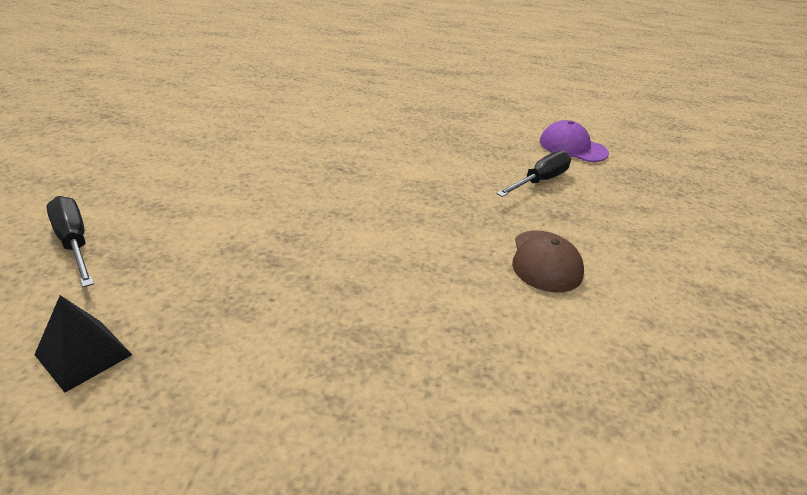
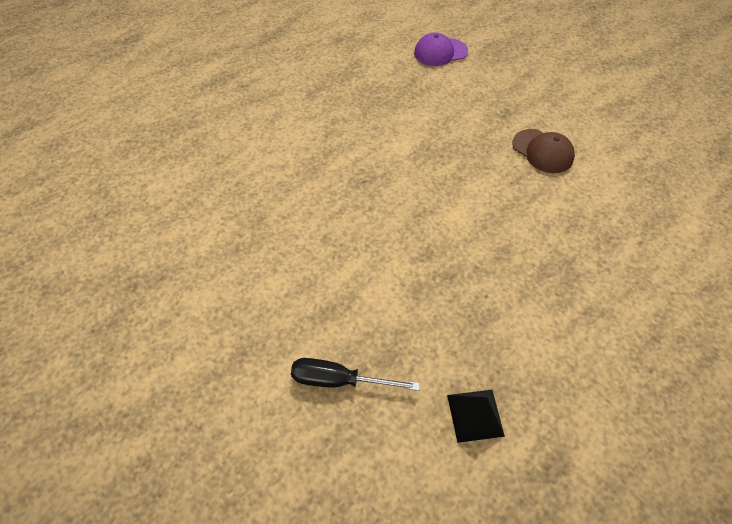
camera: 45 degrees left, 20 degrees up
black screwdriver [497,151,571,197] -> none

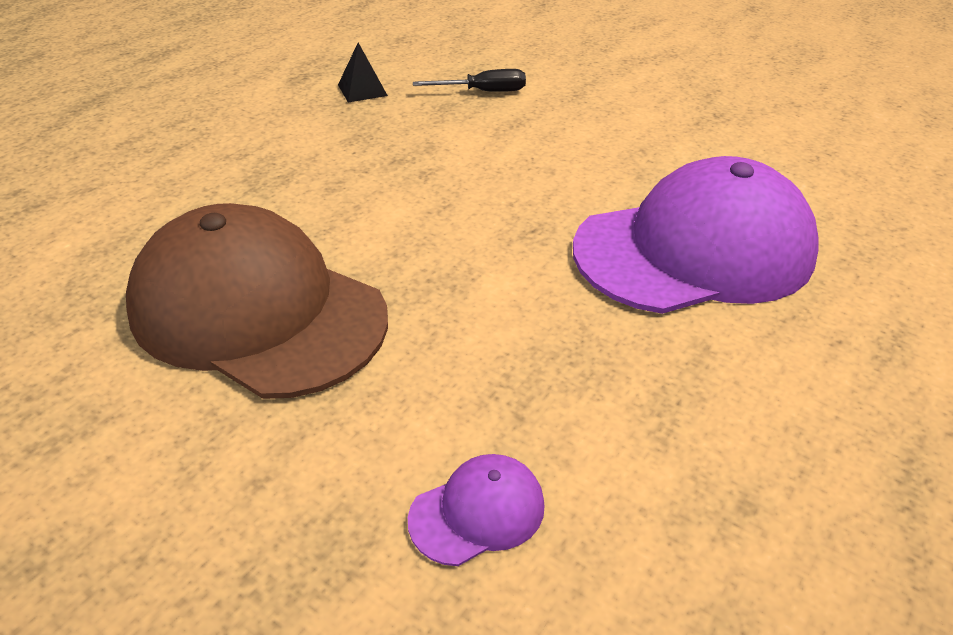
camera: 165 degrees right, 15 degrees down
brown cap [512,129,575,173] -> brown cap [126,203,388,399], size x2.47
none -> purple cap [573,156,818,314]

